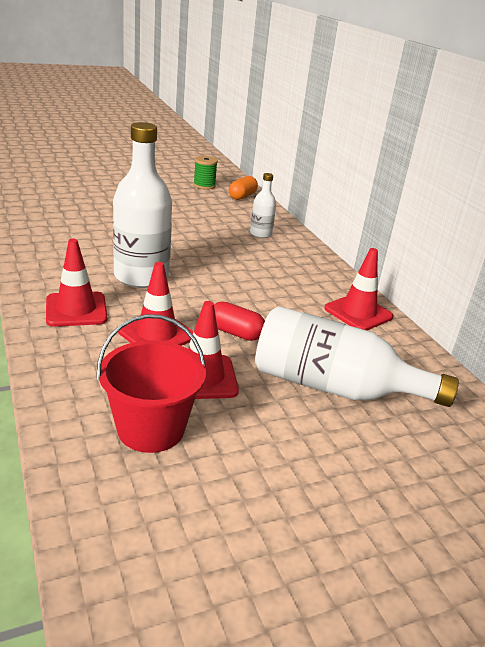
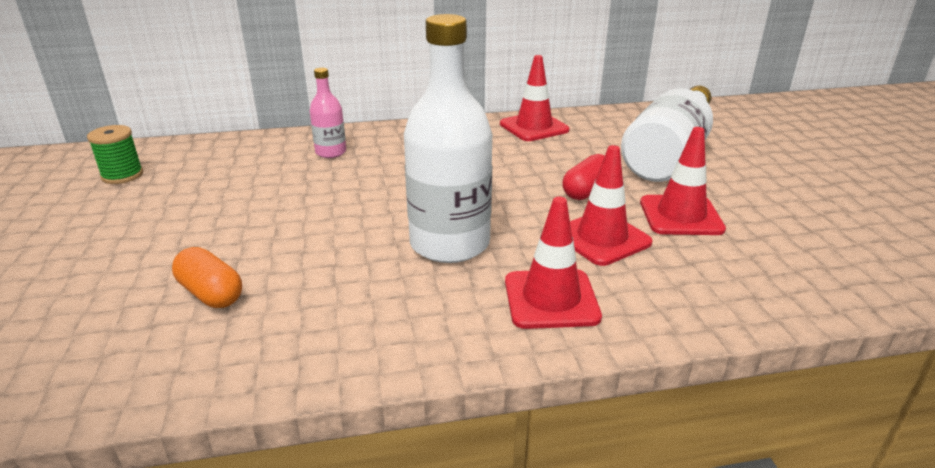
camera: 75 degrees left, 0 degrees up
red bucket [97,314,206,453] -> none
orange capsule [229,176,258,200] -> orange capsule moved to [172,247,242,308]
white bottle [250,173,276,238] -> pink bottle [310,68,346,158]

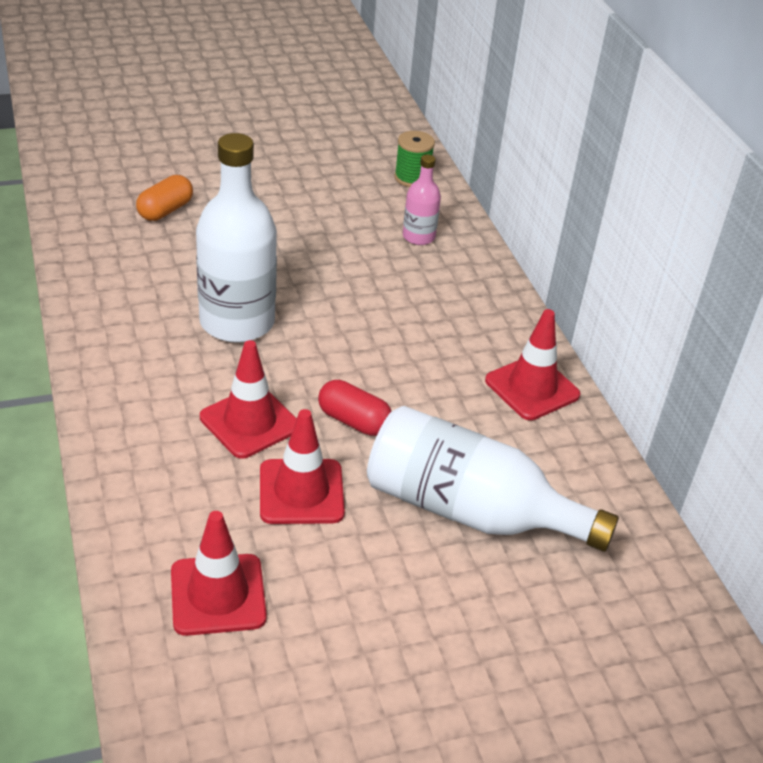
camera: 80 degrees right, 10 degrees up
green spool [87,125,143,184] -> green spool moved to [394,131,435,187]
red traffic cone [505,197,602,329] -> red traffic cone moved to [171,511,267,636]

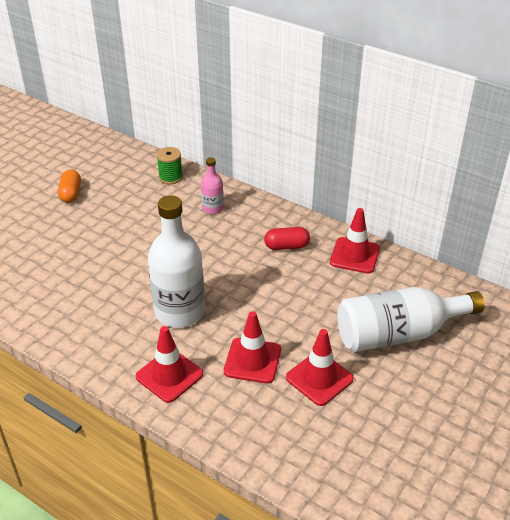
camera: 35 degrees left, 0 degrees up
orange capsule [136,175,193,221] -> orange capsule moved to [58,170,81,203]
red traffic cone [171,511,267,636] -> red traffic cone moved to [136,326,203,403]
red capsule [318,380,392,436] -> red capsule moved to [264,227,310,250]

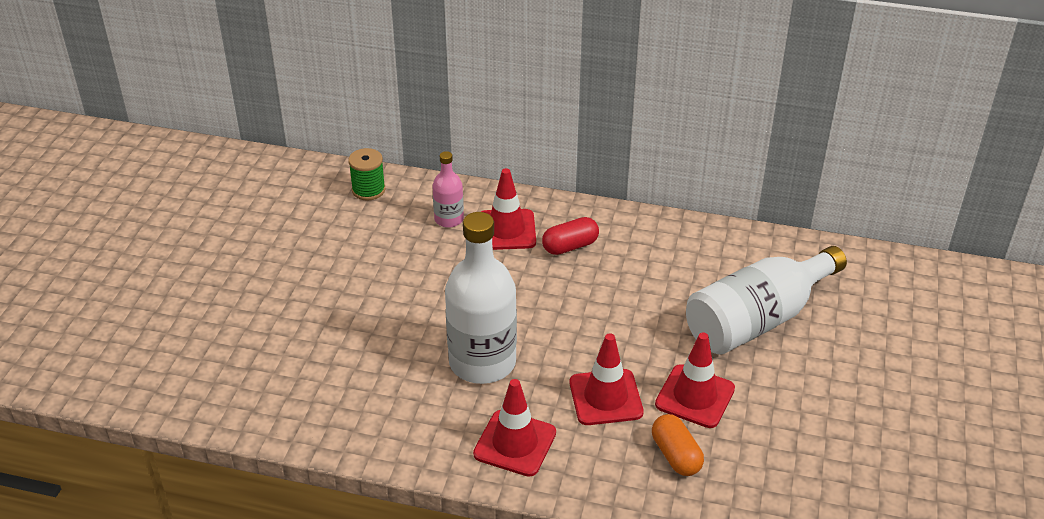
camera: 20 degrees left, 0 degrees up
orange capsule [58,170,81,203] -> orange capsule moved to [652,414,704,476]
red traffic cone [330,208,380,274] -> red traffic cone moved to [481,168,536,250]

